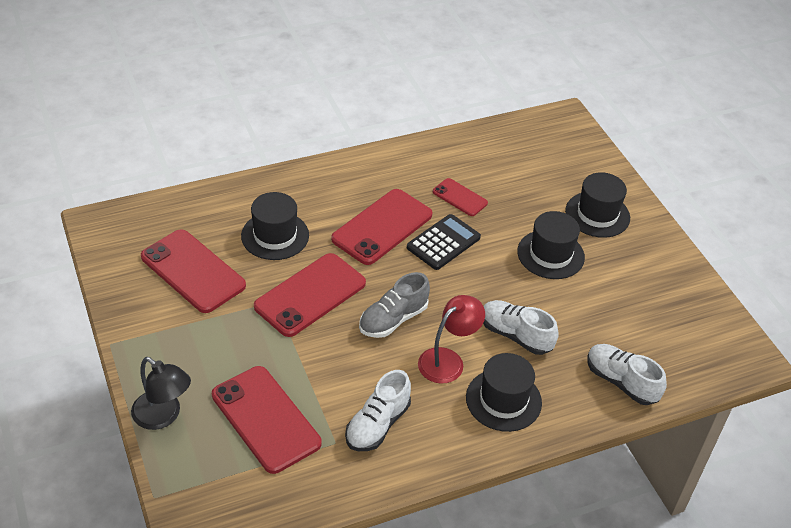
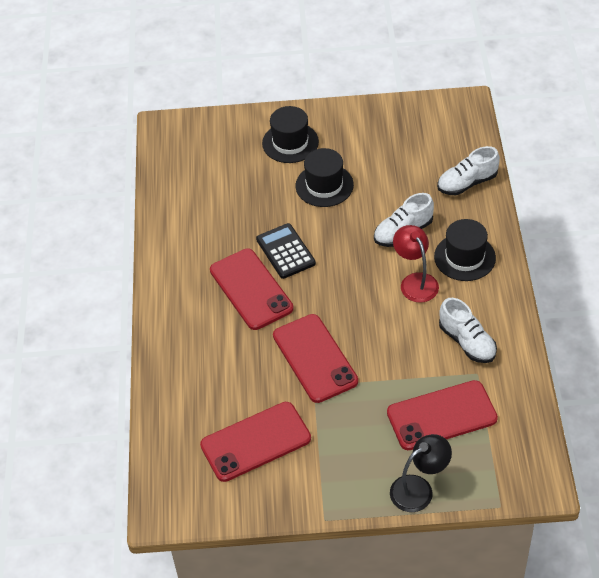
camera: 65 degrees left, 5 degrees up
black hat [241,192,309,260] -> none
grey shoe [359,272,430,338] -> none
red phone [433,178,488,216] -> none

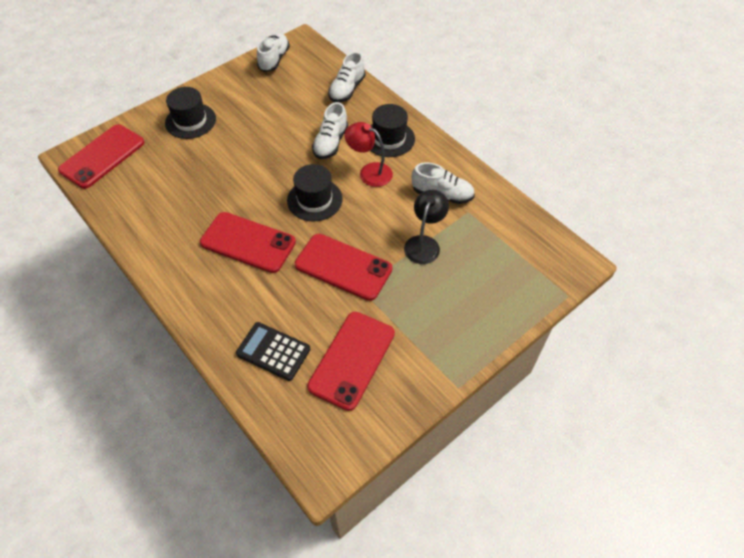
camera: 40 degrees left, 5 degrees up
black calculator [256,223,316,279] -> black calculator moved to [236,322,311,381]
black hat [295,148,354,207] -> black hat moved to [287,164,342,221]
red phone [387,380,498,450] -> red phone moved to [58,124,145,189]
black lamp [390,434,452,512] -> black lamp moved to [404,190,449,264]
none -> white shoe [257,33,290,72]

